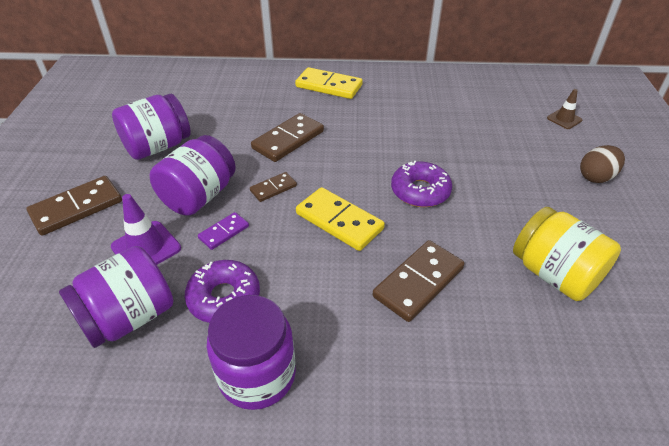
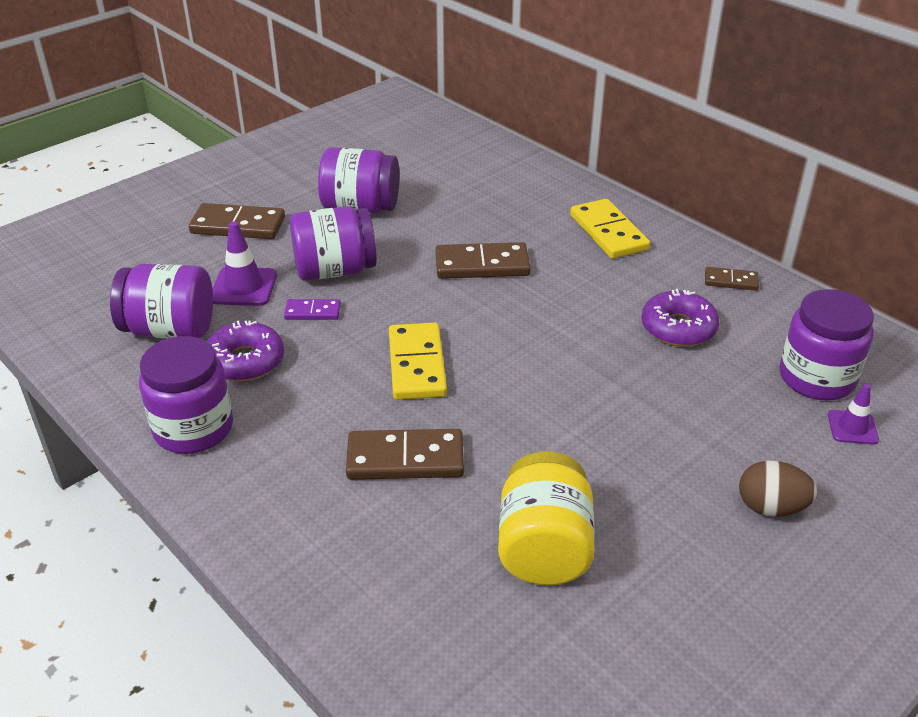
camera: 45 degrees right, 5 degrees down
brown domino [250,172,297,202] -> brown domino moved to [705,267,759,291]
purple donut [391,161,452,207] -> purple donut moved to [641,289,719,347]
brown traffic cone [547,89,582,129] -> purple traffic cone [828,384,879,444]
none -> purple jar [780,289,874,400]

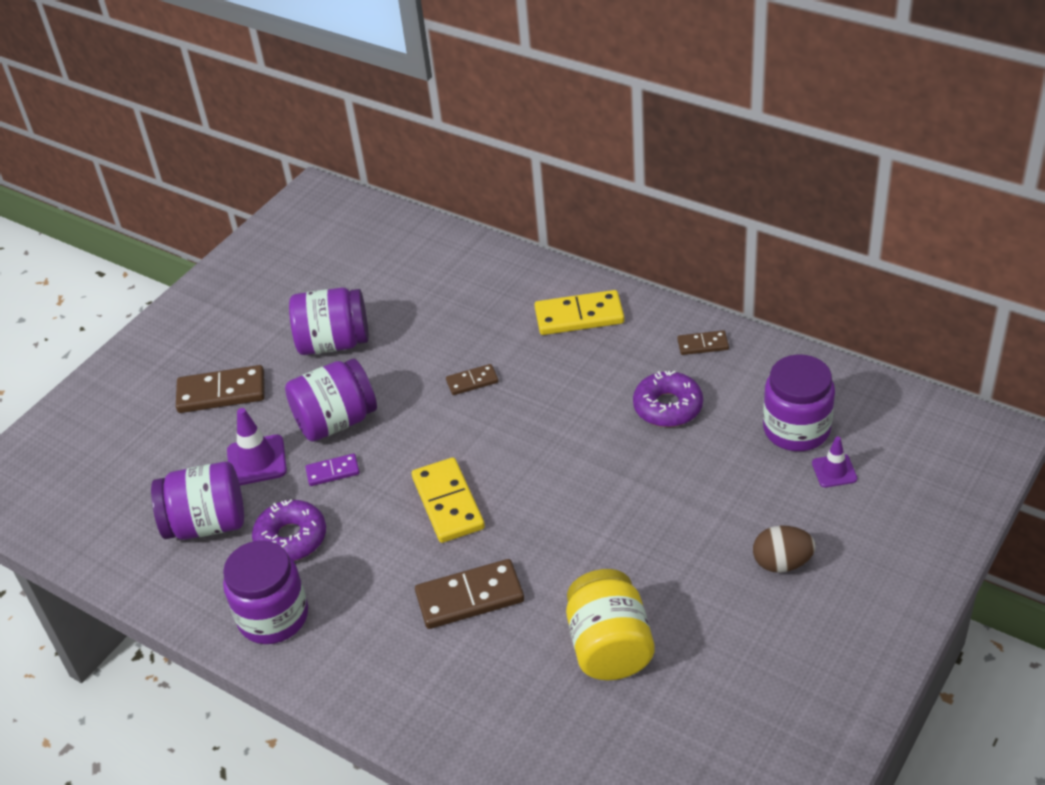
camera: 10 degrees left, 5 degrees up
brown domino [435,242,530,279] -> brown domino [446,364,499,395], size x0.55
yellow domino [570,199,650,259] -> yellow domino turned 60 degrees counterclockwise [535,290,624,335]

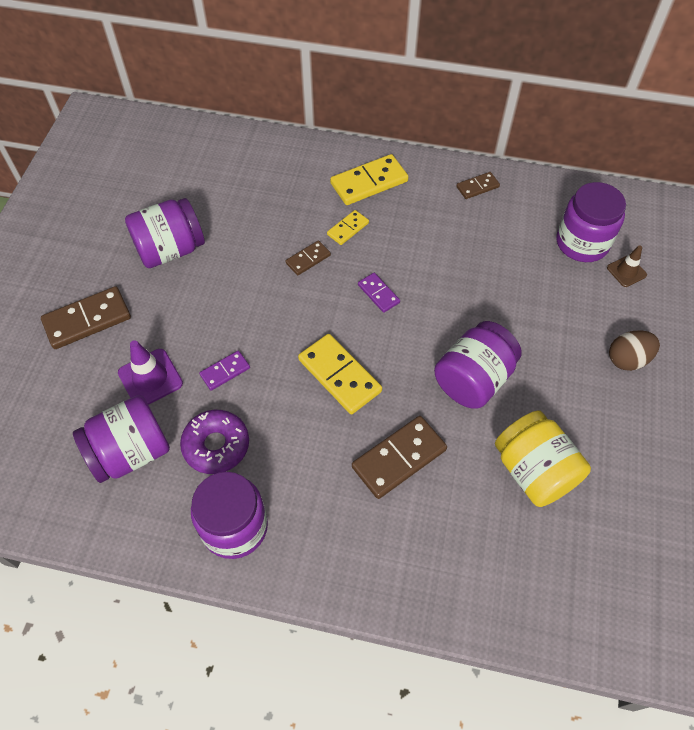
camera: 25 degrees left, 15 degrees up
purple jar [285,358,377,442] -> purple jar moved to [434,321,521,409]
purple donut [633,371,703,427] -> none
purple traffic cone [812,437,857,488] -> brown traffic cone [607,245,647,287]
none -> yellow domino [327,210,369,245]
none -> purple domino [358,273,400,313]

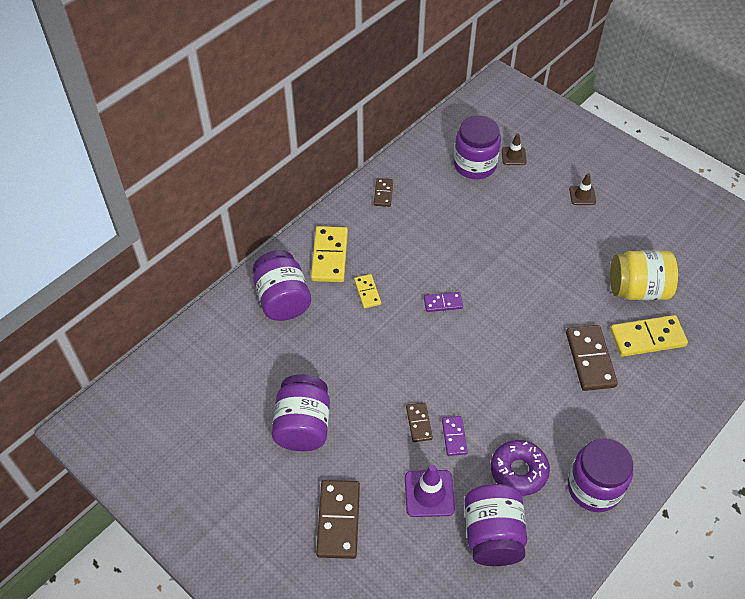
camera: 60 degrees left, 5 degrees down
brown domino [286,240,331,275] -> brown domino moved to [406,403,433,442]
yellow domino [298,334,382,414] -> yellow domino moved to [610,315,688,357]
purple jar [434,321,521,409] -> purple jar moved to [253,250,311,321]
brown egg [609,331,660,371] -> brown traffic cone [569,173,596,205]

